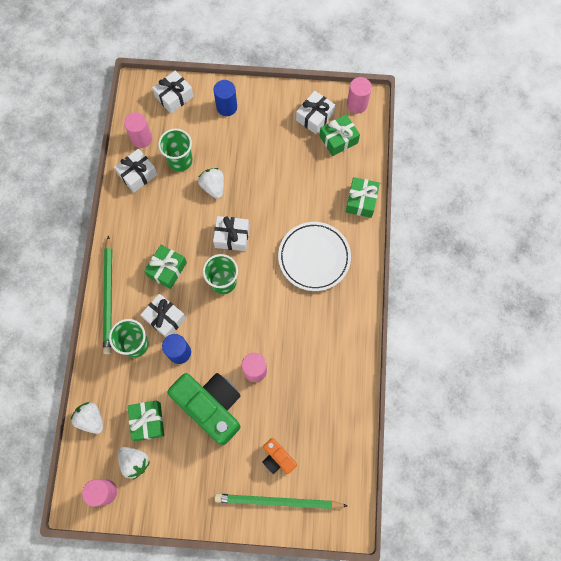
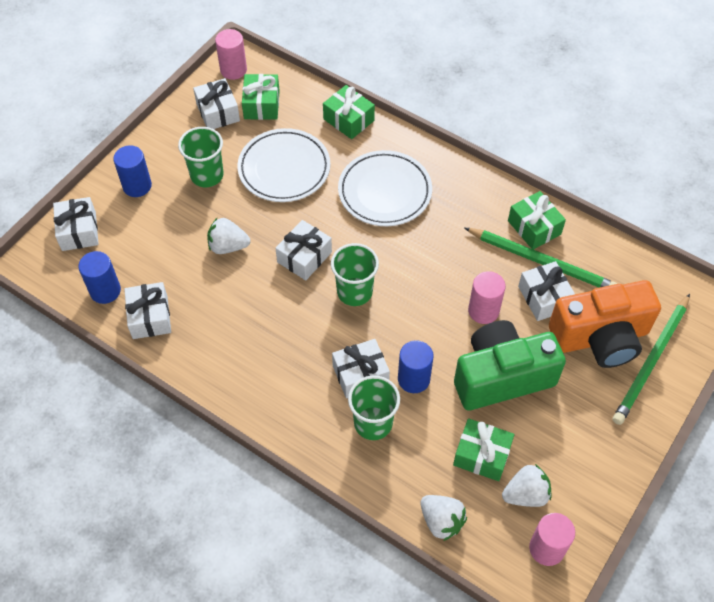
camera: 60 degrees left, 15 degrees down
white strawberry [71,402,103,434] -> white strawberry turned 120 degrees counterclockwise [420,495,467,541]
green pencil [103,235,112,354] -> green pencil moved to [465,228,618,288]
pink cylinder [124,112,152,148] -> blue cylinder [78,251,121,304]
green gift [144,245,187,289] -> green gift moved to [508,191,566,250]
green cup [158,128,193,171] -> green cup moved to [178,127,224,187]
orange camera [262,438,297,474] -> orange camera [549,280,661,368], size x2.05
none -> white plate [237,128,330,202]
none -> white gift [518,261,575,321]

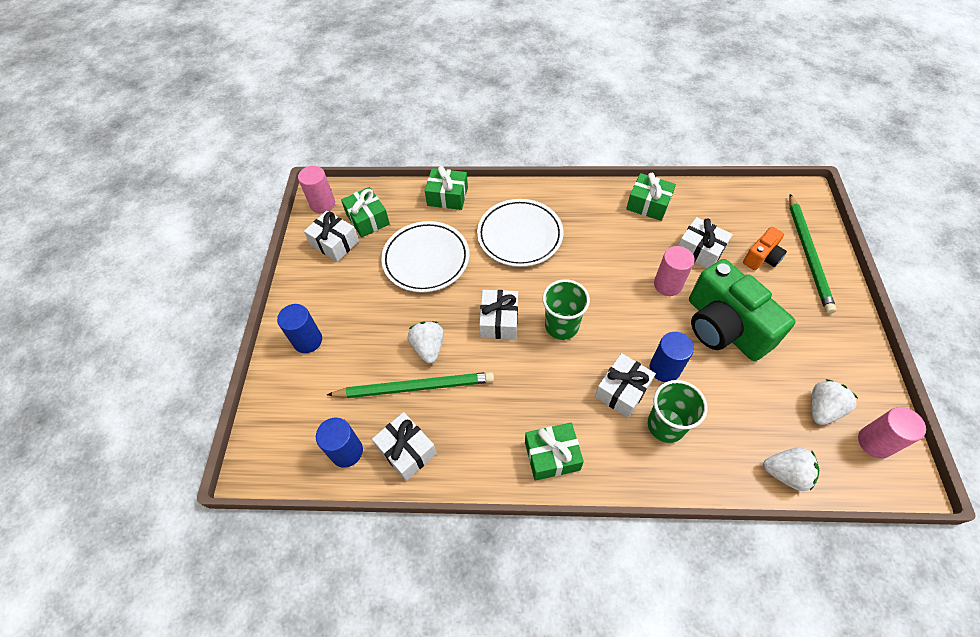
camera: 30 degrees left, 0 degrees up
white gift [53,197,99,251] -> none
green cup [178,127,224,187] -> none
white strawberry [207,218,250,254] -> white strawberry turned 105 degrees clockwise [407,321,444,364]
green gift [453,418,514,481] -> green gift moved to [525,423,584,481]
green camera [454,320,566,410] -> green camera turned 75 degrees counterclockwise [689,259,796,361]
green pencil [465,228,618,288] -> green pencil moved to [327,372,494,398]
orange camera [549,280,661,368] -> orange camera [743,227,787,270], size x0.49

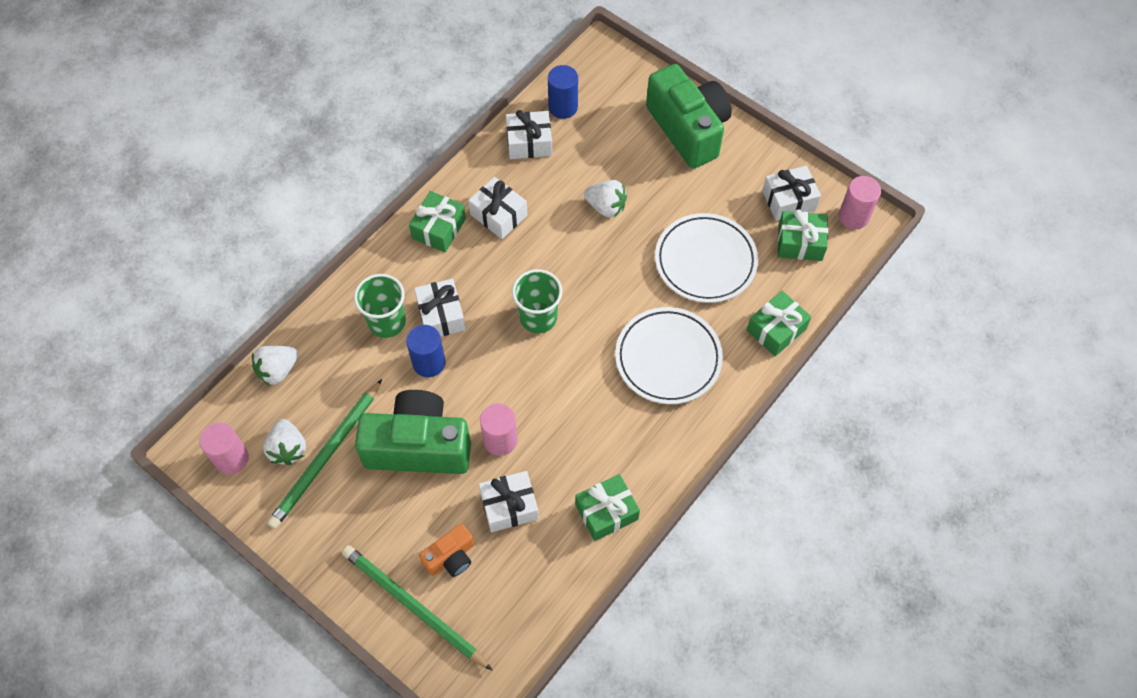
camera: 125 degrees right, 5 degrees up
blue cylinder [277,304,322,353] -> green camera [646,64,732,169]
green pencil [327,372,494,398] -> green pencil moved to [267,379,382,529]
white gift [479,290,518,339] -> white gift moved to [468,177,528,239]
orange camera [743,227,787,270] -> orange camera turned 120 degrees counterclockwise [419,524,474,577]

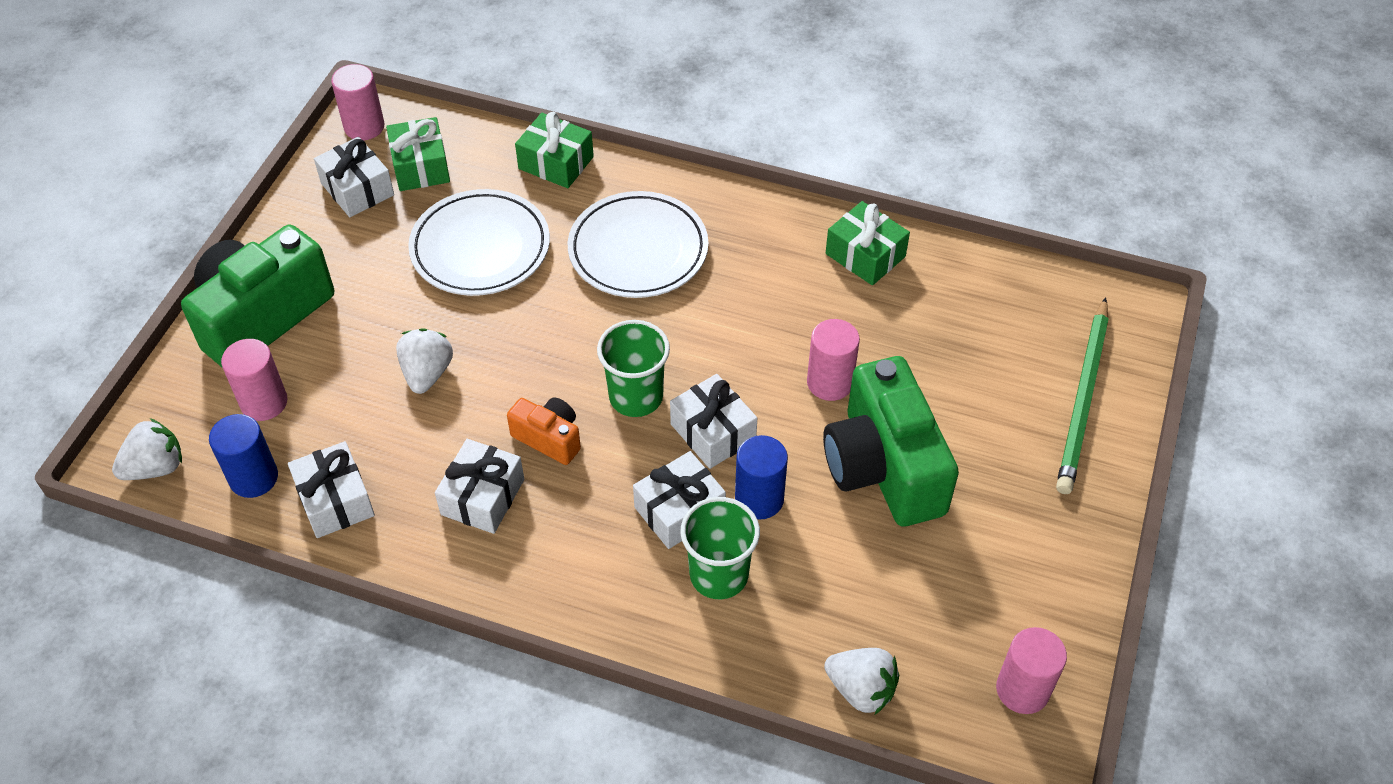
camera: 110 degrees left, 10 degrees down
white strawberry [263,419,306,465] -> white strawberry moved to [112,418,182,480]
green pencil [267,379,382,529] -> none
green gift [409,191,466,252] -> none
orange camera [419,524,474,577] -> orange camera moved to [507,397,581,465]
white gift [479,471,539,532] -> white gift moved to [670,374,757,469]
none -> pink cylinder [221,339,288,421]

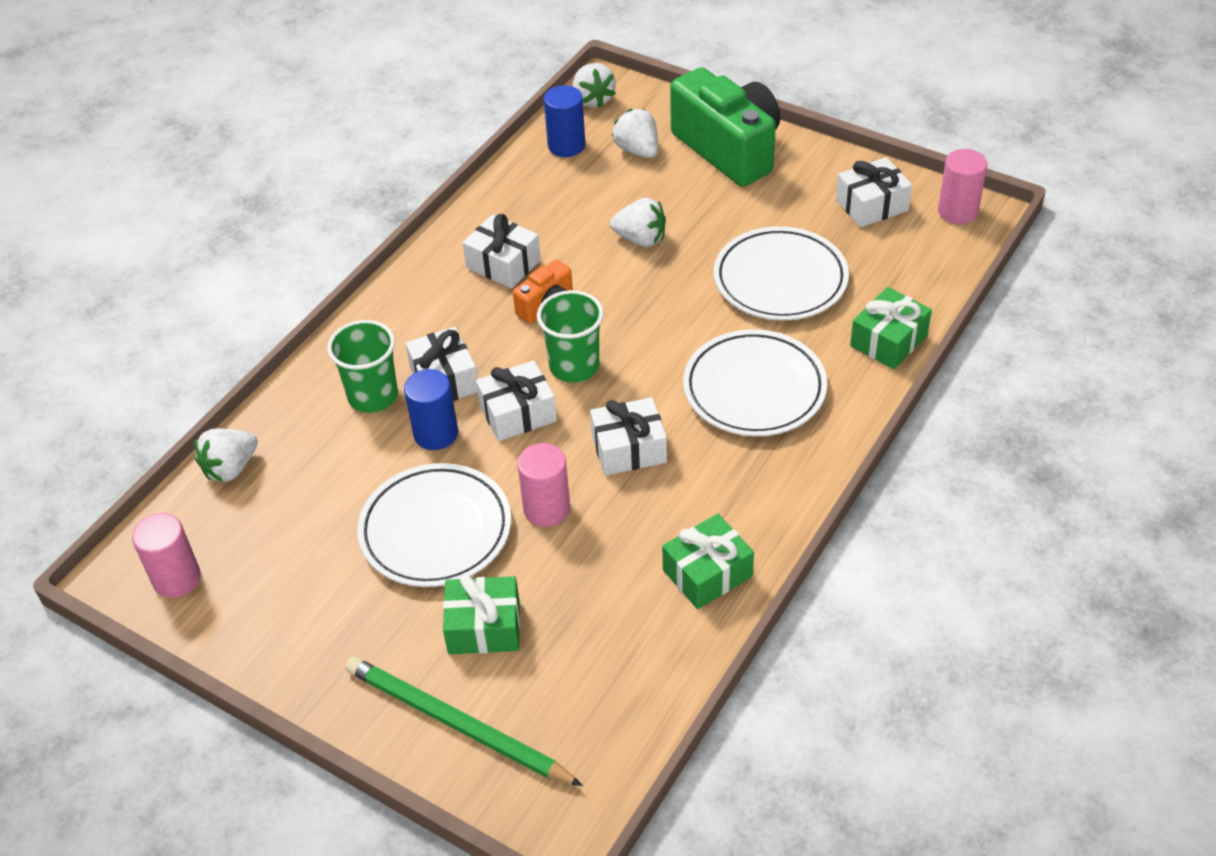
camera: 105 degrees right, 5 degrees down
pink cylinder [221,339,288,421] -> white strawberry [612,109,658,158]
white gift [288,441,375,538] -> white gift moved to [590,397,667,476]
green gift [386,117,450,191] -> green gift moved to [443,574,520,654]
green camera [823,356,959,526] -> white plate [357,463,511,587]

